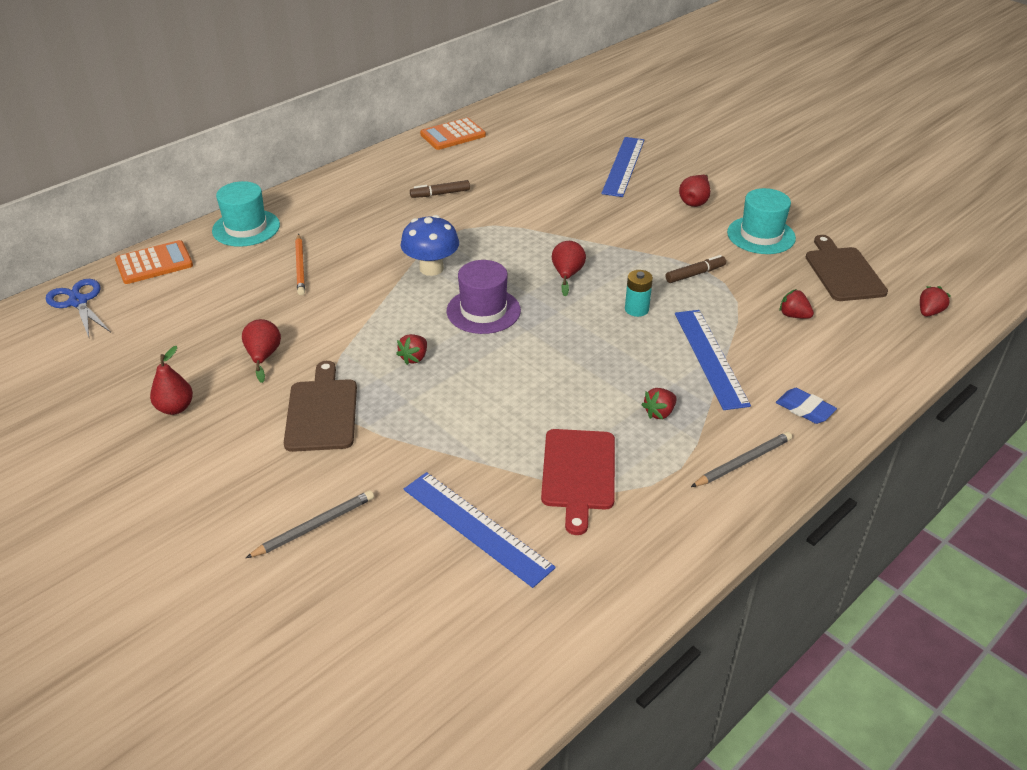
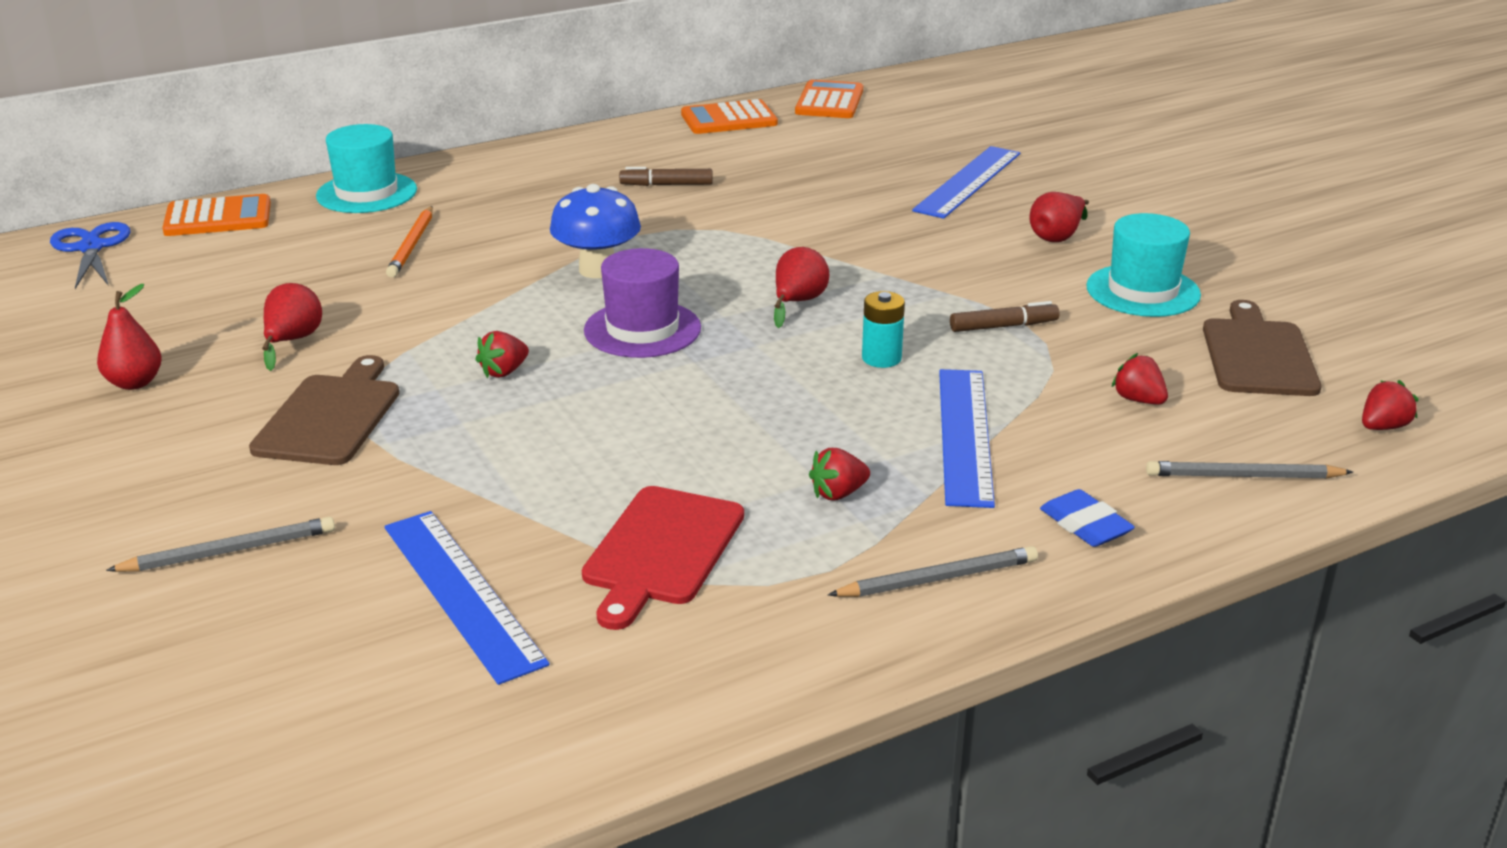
camera: 15 degrees right, 10 degrees down
none -> orange calculator [795,80,863,118]
none -> grey pencil [1146,461,1353,479]

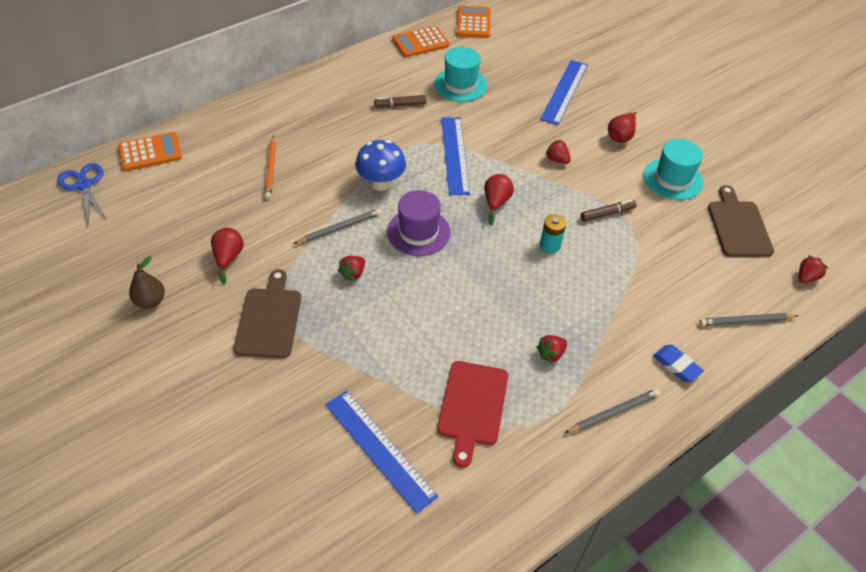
camera: 10 degrees left, 20 degrees up
red pear [97,284,162,390] -> brown pear [129,256,165,309]
grey pencil [106,517,335,572] -> grey pencil moved to [293,209,381,244]
turquoise hat [316,124,417,213] -> turquoise hat moved to [434,47,488,102]
blue ruler [939,369,995,508] -> blue ruler moved to [441,117,470,195]
red strawberry [1111,353,1168,405] -> red strawberry moved to [545,140,571,164]

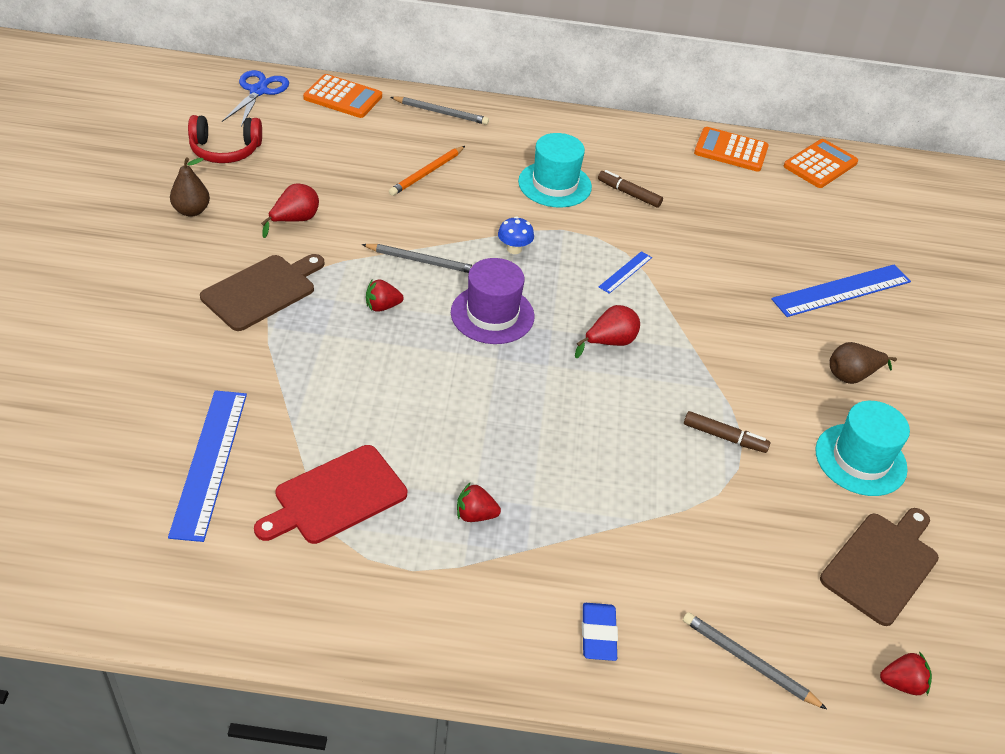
camera: 40 degrees right, 5 degrees down
blue mushroom [355,140,406,191] -> blue mushroom [498,216,534,254], size x0.56
turquoise hat [434,47,488,102] -> turquoise hat moved to [518,133,592,208]
blue ruler [441,117,470,195] -> blue ruler [599,251,652,294], size x0.49
turquoise battery [540,214,566,253] -> none
red strawberry [545,140,571,164] -> none
grey pencil [565,388,660,433] -> grey pencil moved to [390,97,489,125]
red pear [608,112,636,143] -> brown pear [829,342,897,384]
none -> red headphones [188,115,262,163]

